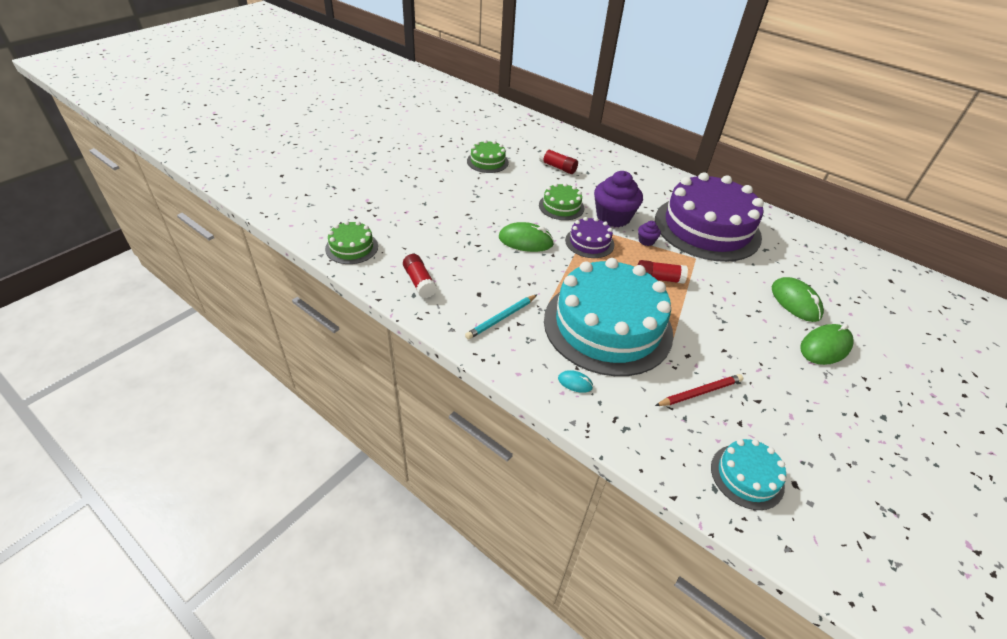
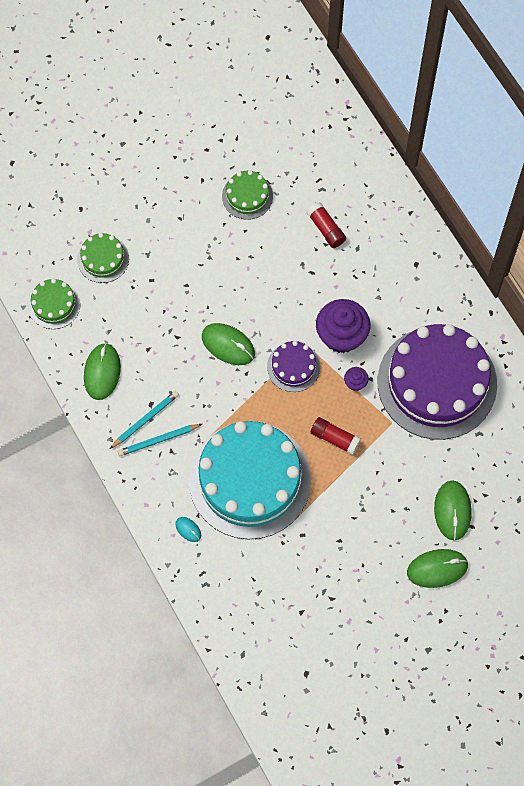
camera: 25 degrees right, 25 degrees up
red glue stick [403,254,437,298] -> green mouse [84,343,121,400]
green cake [539,183,584,220] -> green cake moved to [77,233,129,283]
red pencil [655,374,743,406] -> none
turquoise cake [711,439,786,510] -> none
none -> turquoise pencil [110,391,179,449]

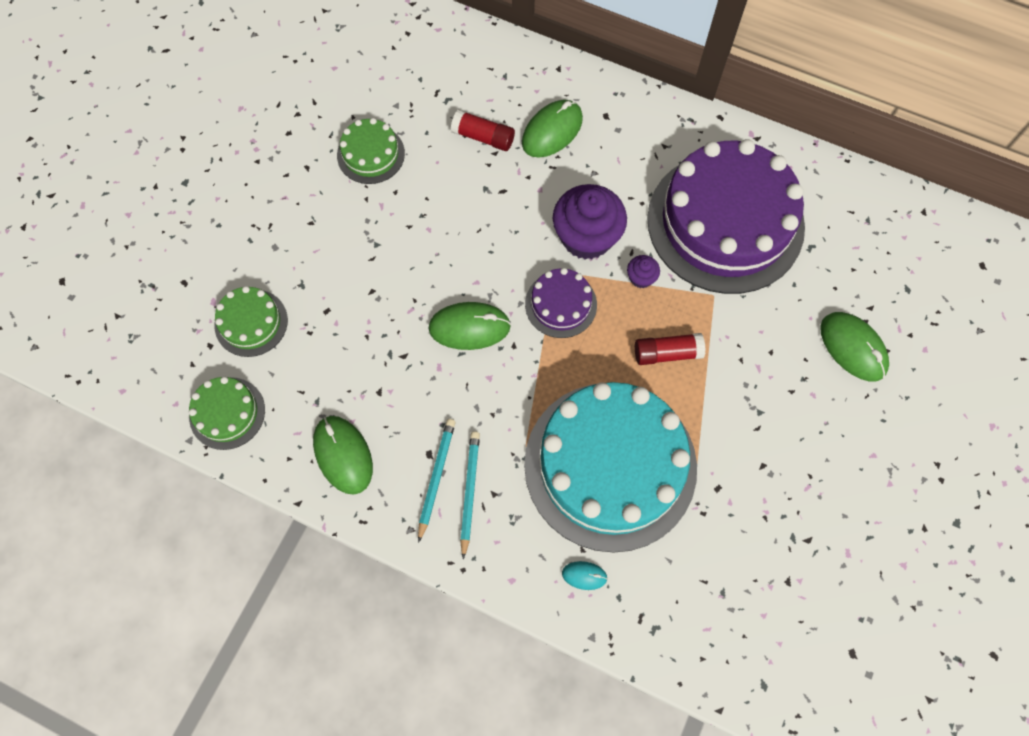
camera: 35 degrees left, 0 degrees up
turquoise pencil [118,424,202,456] -> turquoise pencil turned 150 degrees clockwise [460,431,480,559]
green mouse [407,549,468,588] -> green mouse moved to [522,100,583,158]

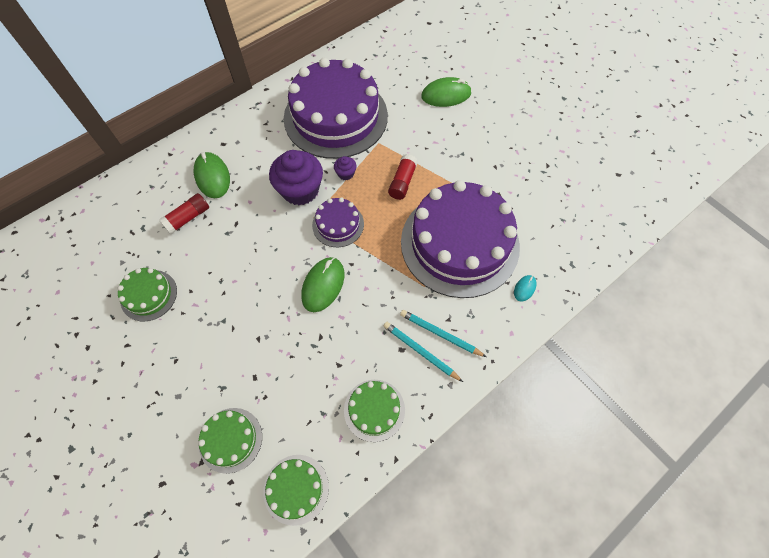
camera: 65 degrees left, 5 degrees down
green mouse [313,416,373,494] -> green cake [344,380,405,442]
turquoise cake [524,382,697,553] -> purple cake [401,180,520,298]

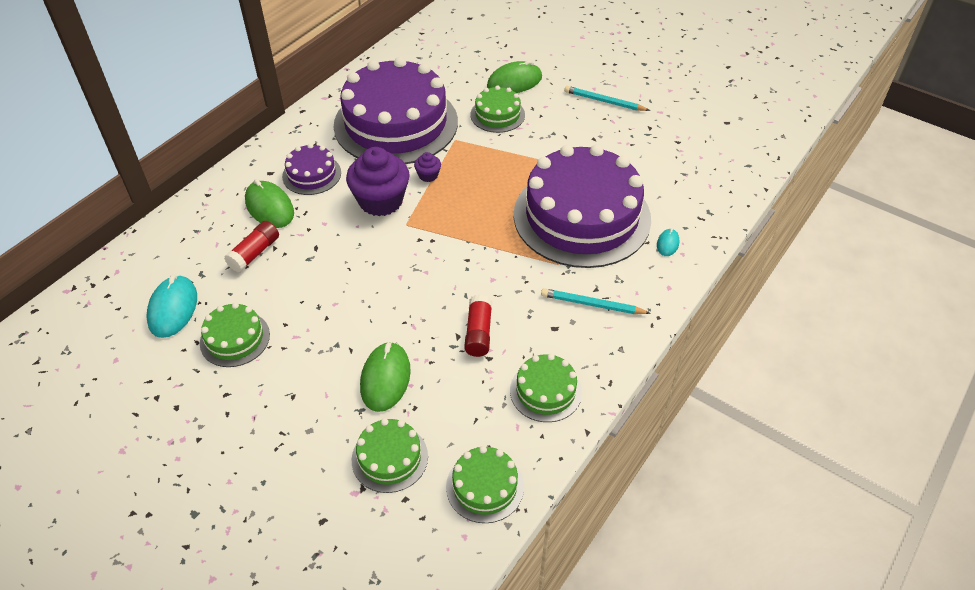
camera: 15 degrees left, 15 degrees down
green mouse [301,257,344,312] -> green mouse moved to [360,342,411,412]
purple cake [312,197,364,247] -> purple cake moved to [282,143,341,195]
turquoise pencil [383,322,463,382] -> turquoise pencil moved to [564,86,650,111]
red glue stick [388,154,418,200] -> red glue stick moved to [464,294,492,357]
none -> turquoise mouse [146,275,197,338]
none -> green cake [471,85,525,133]

